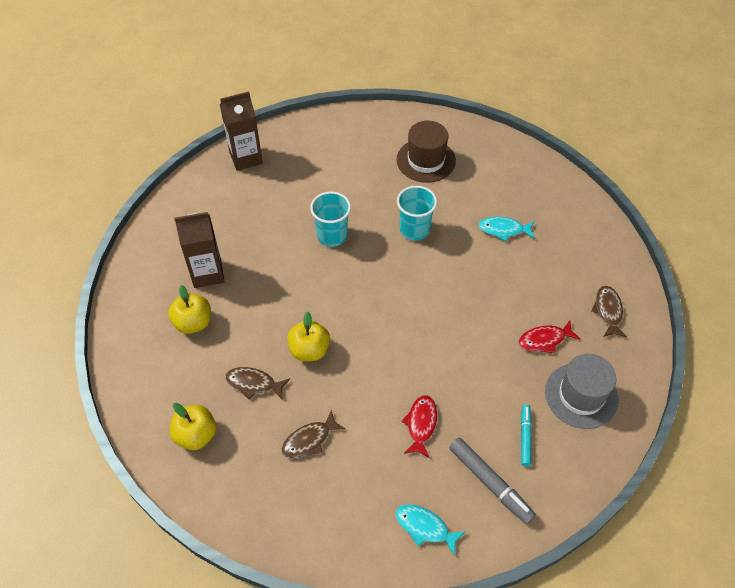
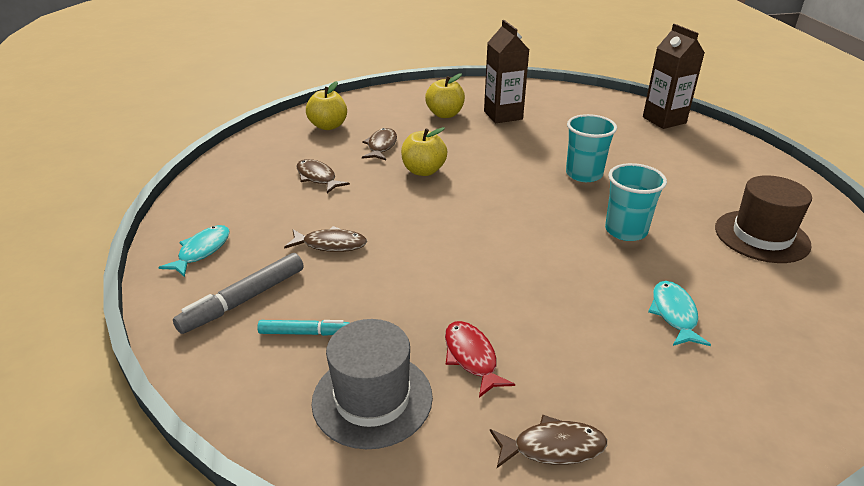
camera: 85 degrees right, 20 degrees down
red fish [401,395,437,458] -> brown fish [284,226,367,252]

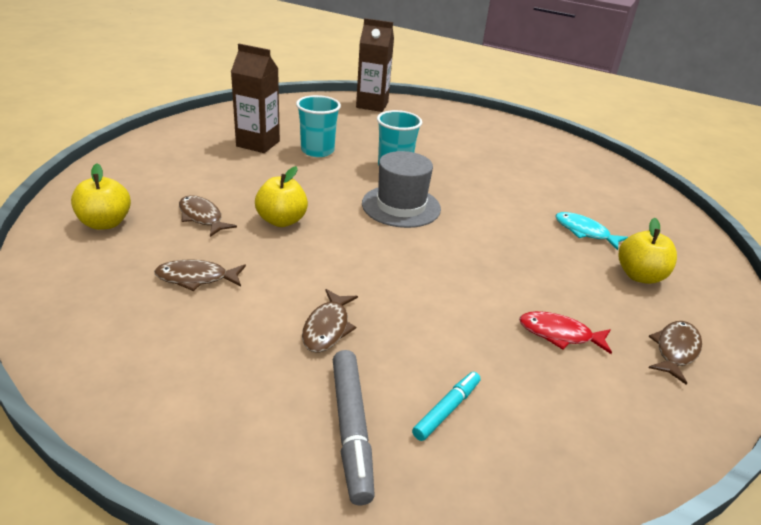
camera: 55 degrees left, 0 degrees up
turquoise fish [158,225,230,277] -> none
brown fish [284,226,367,252] -> brown fish turned 150 degrees clockwise [302,289,358,352]
grey hat [312,319,433,449] -> grey hat moved to [362,151,441,228]
yellow apple [425,73,465,118] -> yellow apple moved to [618,218,677,284]
turquoise cup [605,163,667,241] -> turquoise cup moved to [296,95,341,157]
brown hat [715,175,812,263] -> none

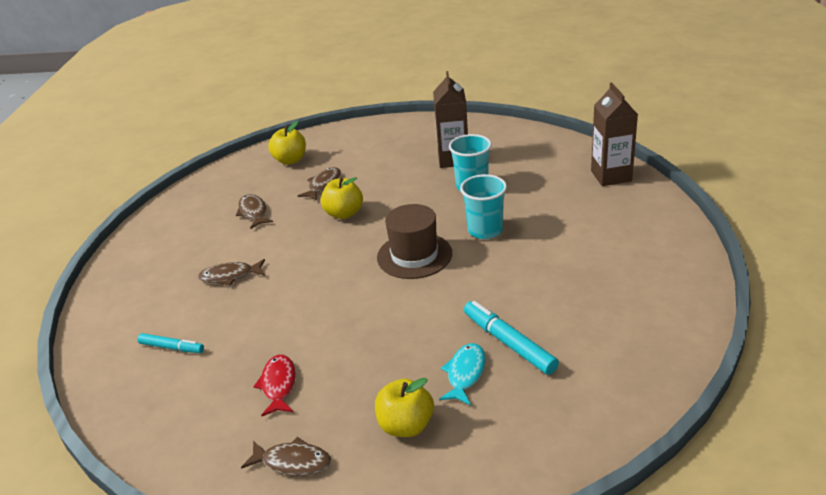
camera: 75 degrees right, 0 degrees up
grey marker [333,350,375,505] -> none
grey hat [362,151,441,228] -> brown hat [377,204,452,279]
none -> turquoise marker [464,301,559,375]

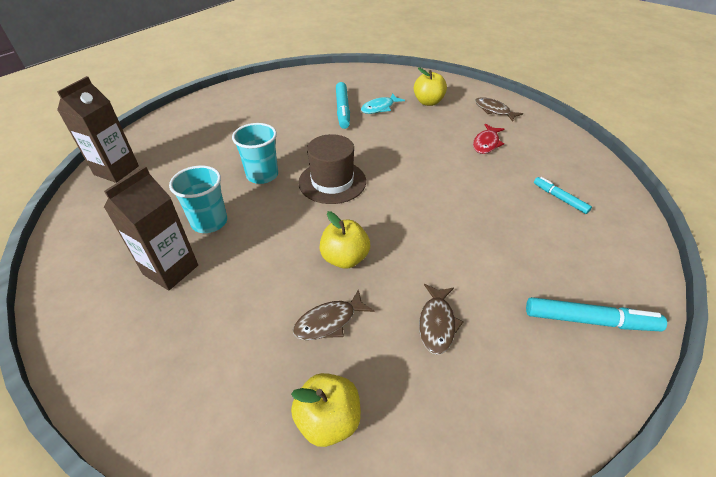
camera: 150 degrees left, 10 degrees up
brown fish [198,259,265,286] -> none
none -> turquoise marker [526,297,667,331]

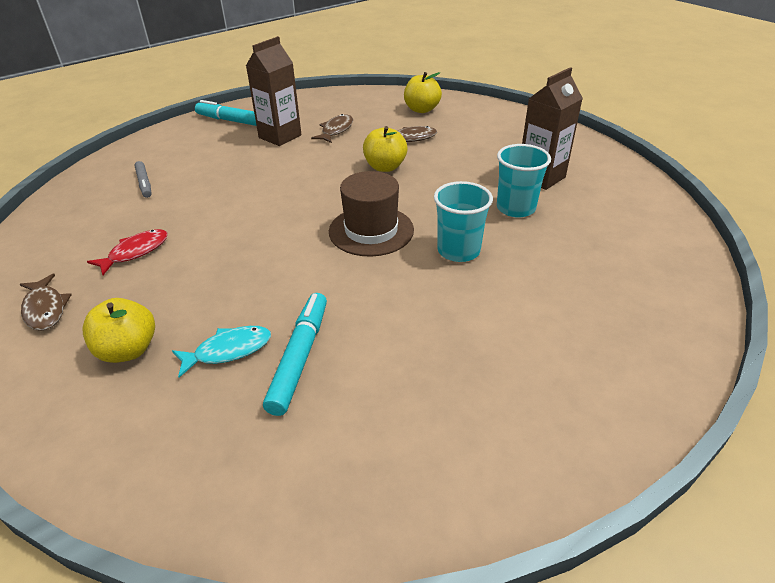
camera: 165 degrees left, 5 degrees down
brown carton [57,76,139,183] -> brown carton moved to [246,36,302,146]
turquoise marker [534,177,592,214] -> grey marker [135,161,152,198]

